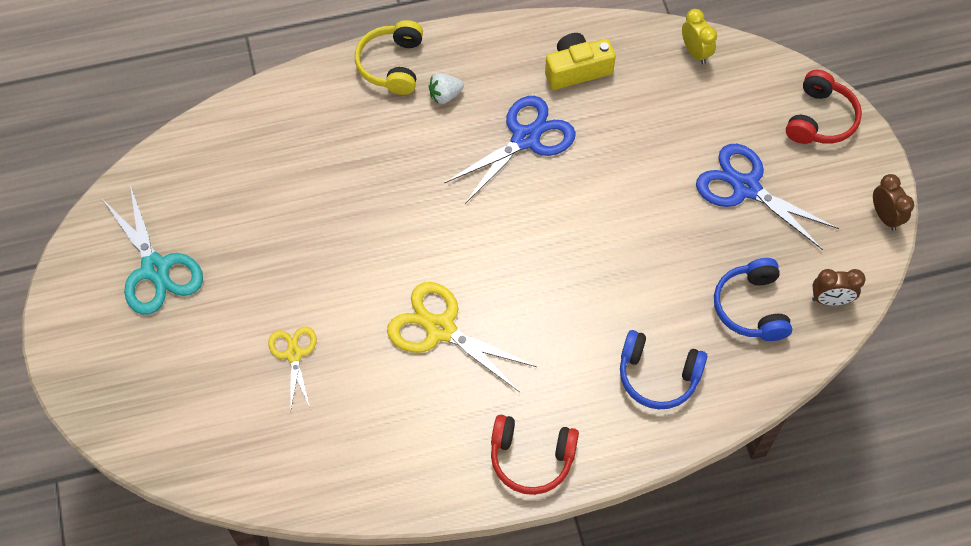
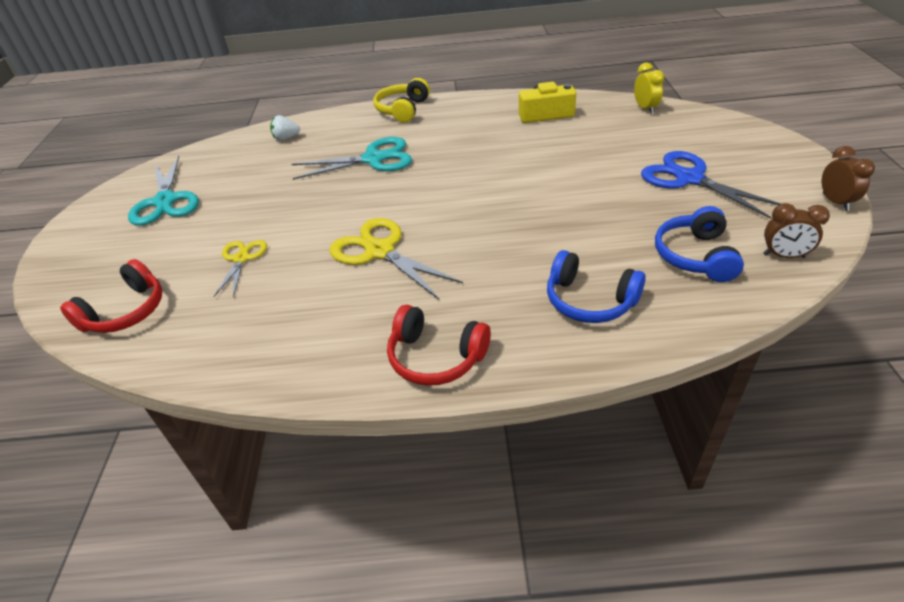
camera: 15 degrees right, 20 degrees down
white strawberry [429,73,464,104] -> white strawberry moved to [270,115,300,141]
blue scissors [444,96,576,204] -> none
red headphones [786,70,862,144] -> red headphones moved to [60,259,162,333]
none -> turquoise scissors [292,137,412,180]

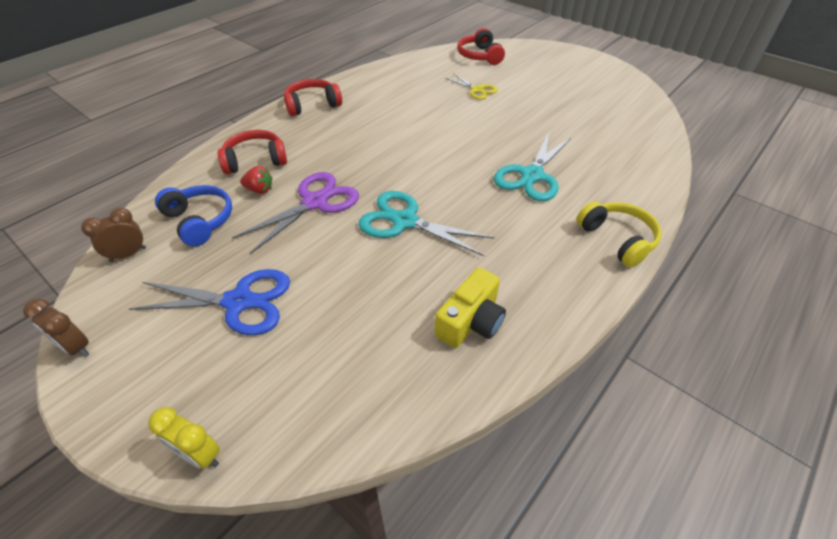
camera: 130 degrees right, 5 degrees up
turquoise scissors [128,156,199,226] -> turquoise scissors moved to [359,191,495,257]
white strawberry [270,115,300,141] -> none
yellow scissors [330,218,463,299] -> none
blue headphones [547,250,646,323] -> red headphones [218,130,287,174]
yellow clock [634,63,664,114] -> yellow clock moved to [148,407,220,469]
none -> purple scissors [232,172,359,254]
none -> red strawberry [240,166,272,194]

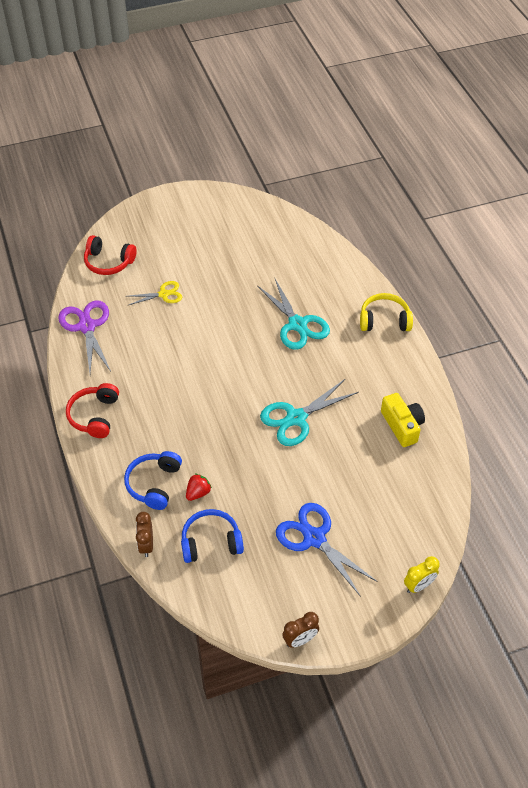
camera: 60 degrees left, 5 degrees up
brown clock [81,208,146,262] -> brown clock moved to [136,512,153,557]
blue scissors [129,269,290,335] -> blue scissors turned 75 degrees counterclockwise [276,503,378,597]
red headphones [218,130,287,174] -> blue headphones [124,451,182,510]
purple scissors [232,172,359,254] -> purple scissors moved to [58,300,111,373]

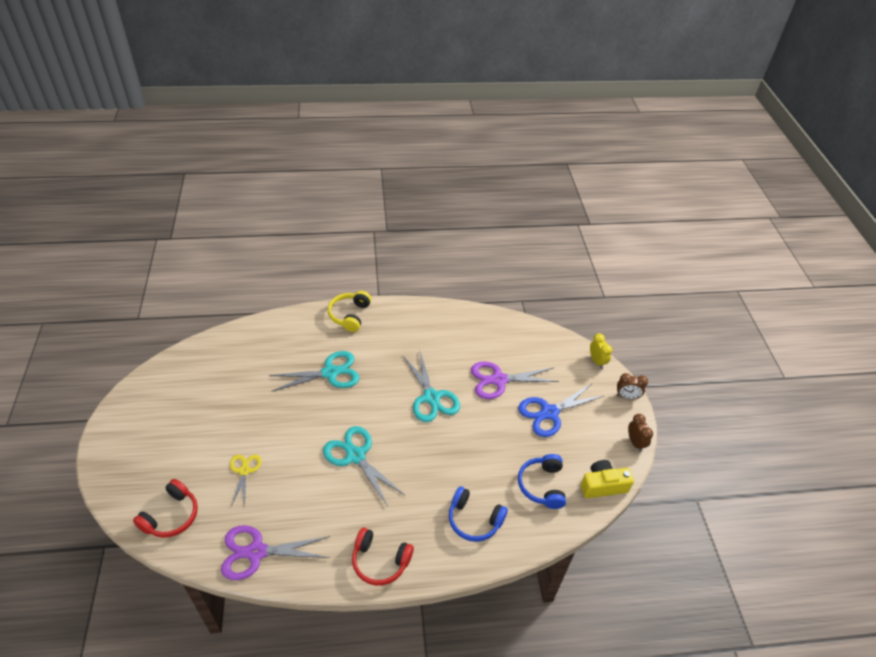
camera: 80 degrees left, 5 degrees down
brown clock [136,512,153,557] -> brown clock moved to [616,373,648,399]
red strawberry [186,474,212,501] -> none
yellow camera [381,393,425,447] -> yellow camera moved to [581,460,634,498]
none -> turquoise scissors [323,426,405,506]
none -> purple scissors [471,361,559,399]

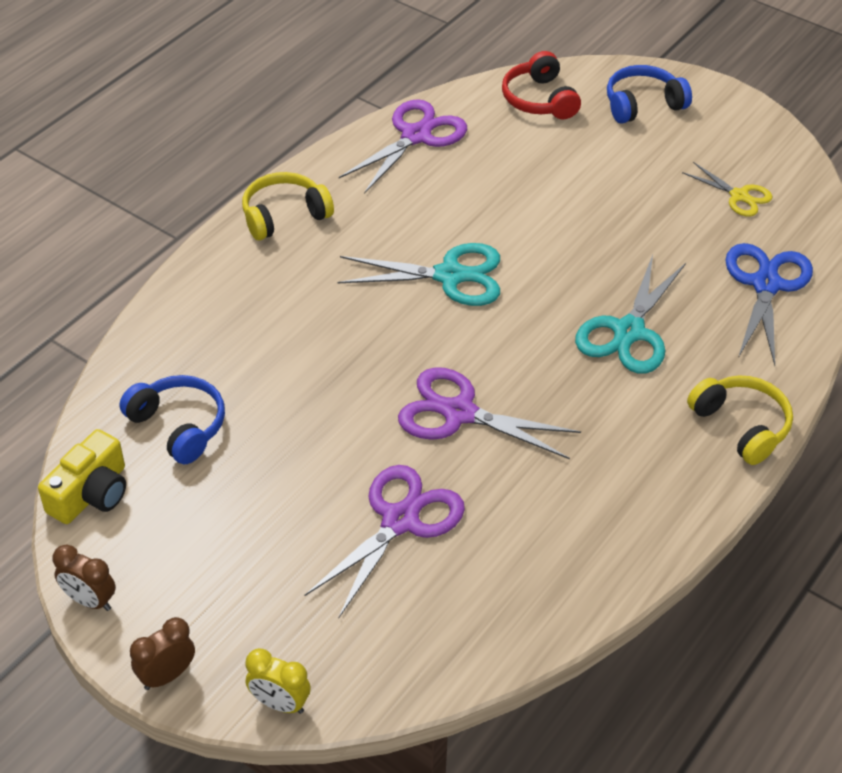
camera: 135 degrees right, 0 degrees up
yellow scissors [230,455,262,507] -> yellow scissors moved to [682,162,773,217]
red headphones [352,528,414,586] -> yellow headphones [242,172,334,240]
turquoise scissors [402,352,460,422] -> purple scissors [398,367,581,459]
blue headphones [449,486,508,542] -> blue headphones moved to [607,65,692,124]
blue scissors [518,383,603,437] -> blue scissors moved to [725,243,813,366]

